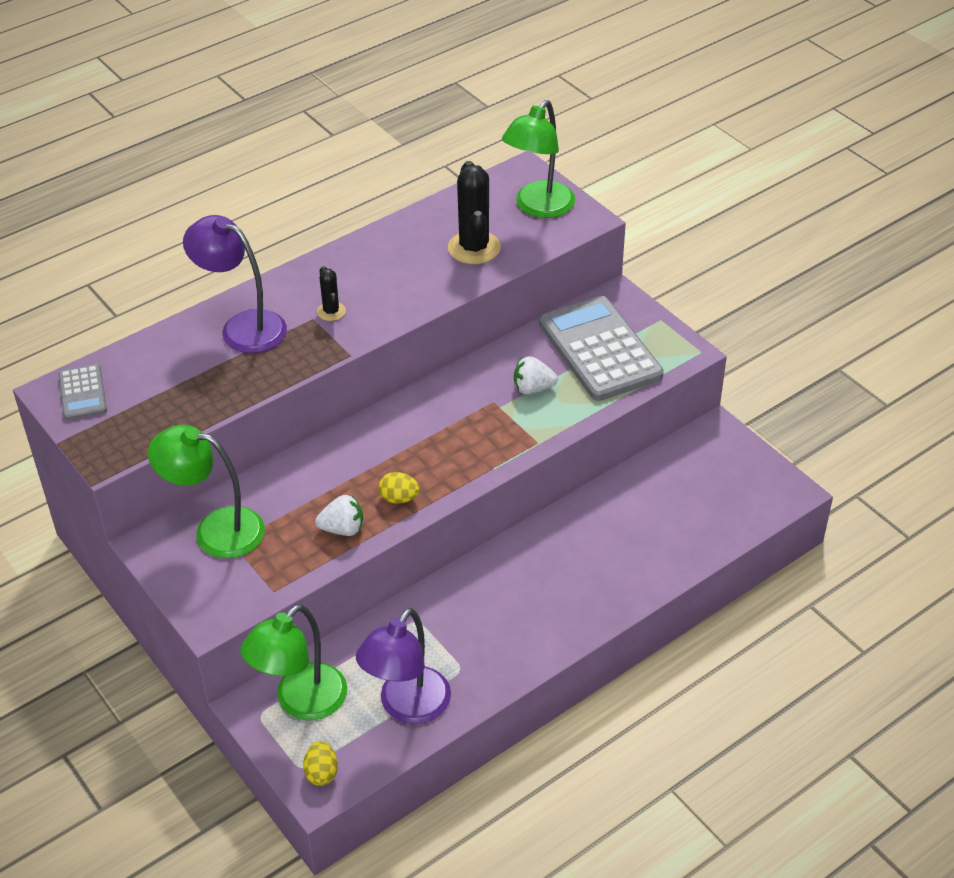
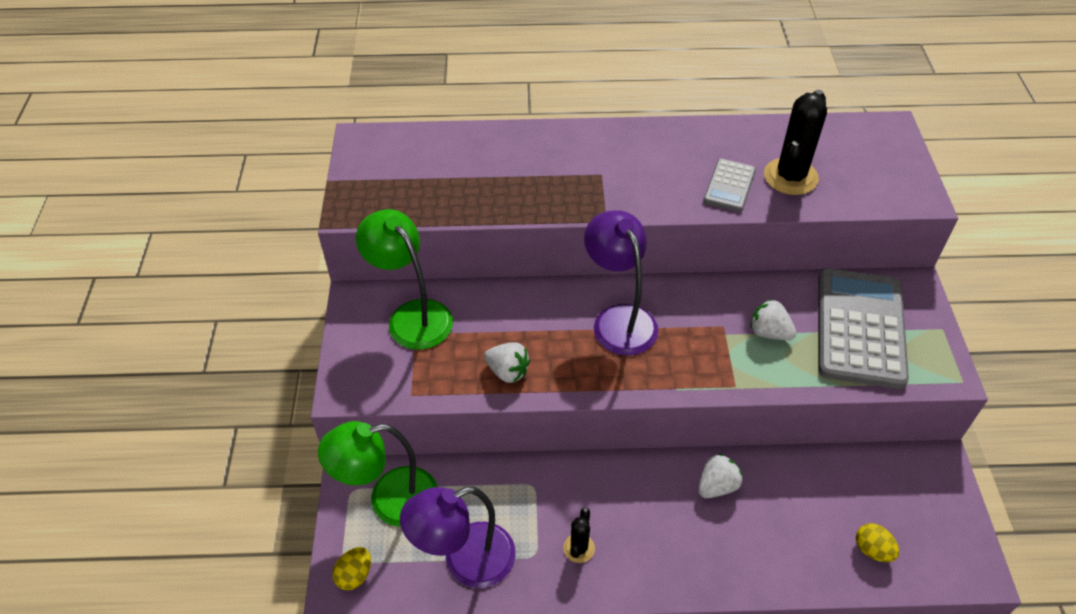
camera: 35 degrees right, 5 degrees up
grey calculator [58,364,107,420] -> grey calculator moved to [703,159,756,212]
purple lamp [183,215,287,353] -> purple lamp moved to [584,210,658,356]
black cactus [317,266,346,321] -> black cactus moved to [563,508,595,563]
yellow egg [378,472,420,504] -> yellow egg moved to [856,523,899,562]
green lamp [502,100,575,218] -> none
none -> white strawberry [698,453,742,498]

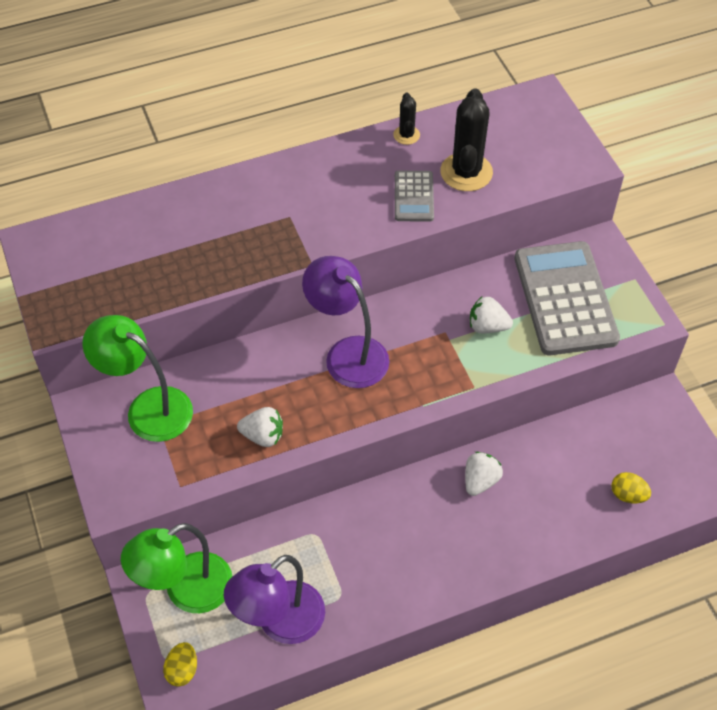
camera: 20 degrees left, 5 degrees up
black cactus [563,508,595,563] -> black cactus moved to [393,93,420,145]

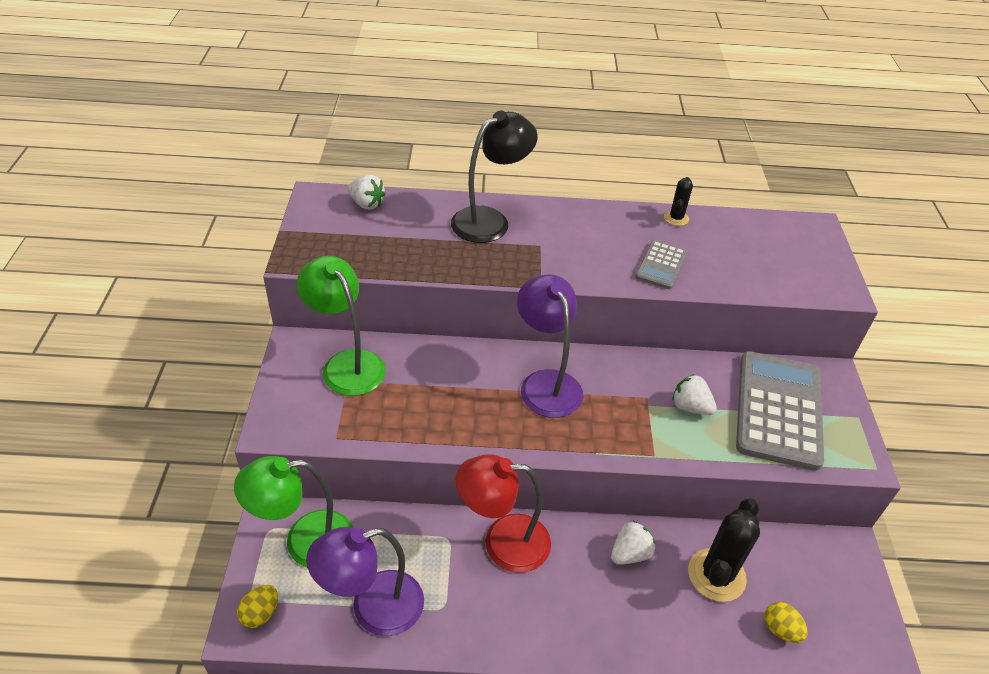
camera: 20 degrees right, 10 degrees down
white strawberry [237,407,283,447] -> white strawberry moved to [348,175,386,210]
black cactus [440,88,493,191] -> black cactus moved to [688,498,760,602]
none -> black lamp [451,111,538,243]
none -> red lamp [455,454,551,573]

